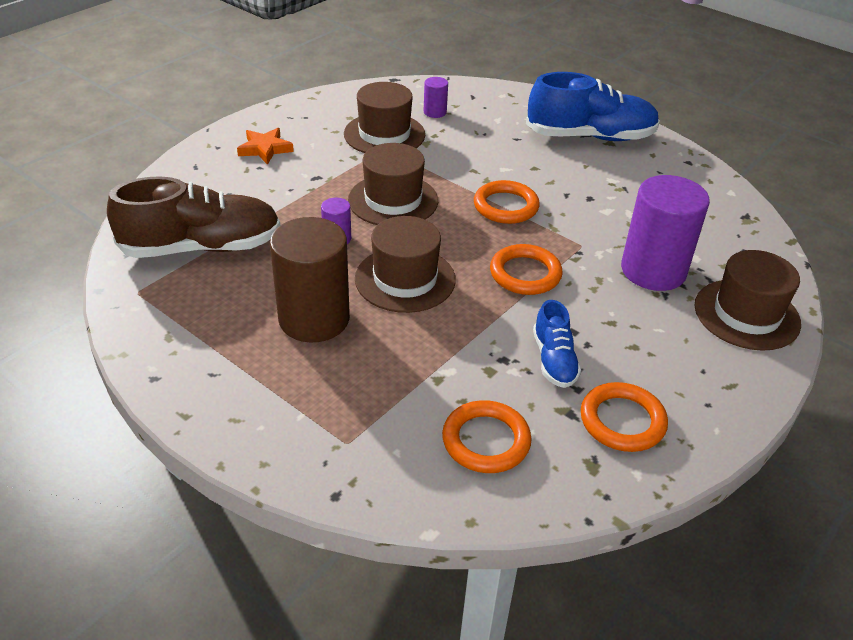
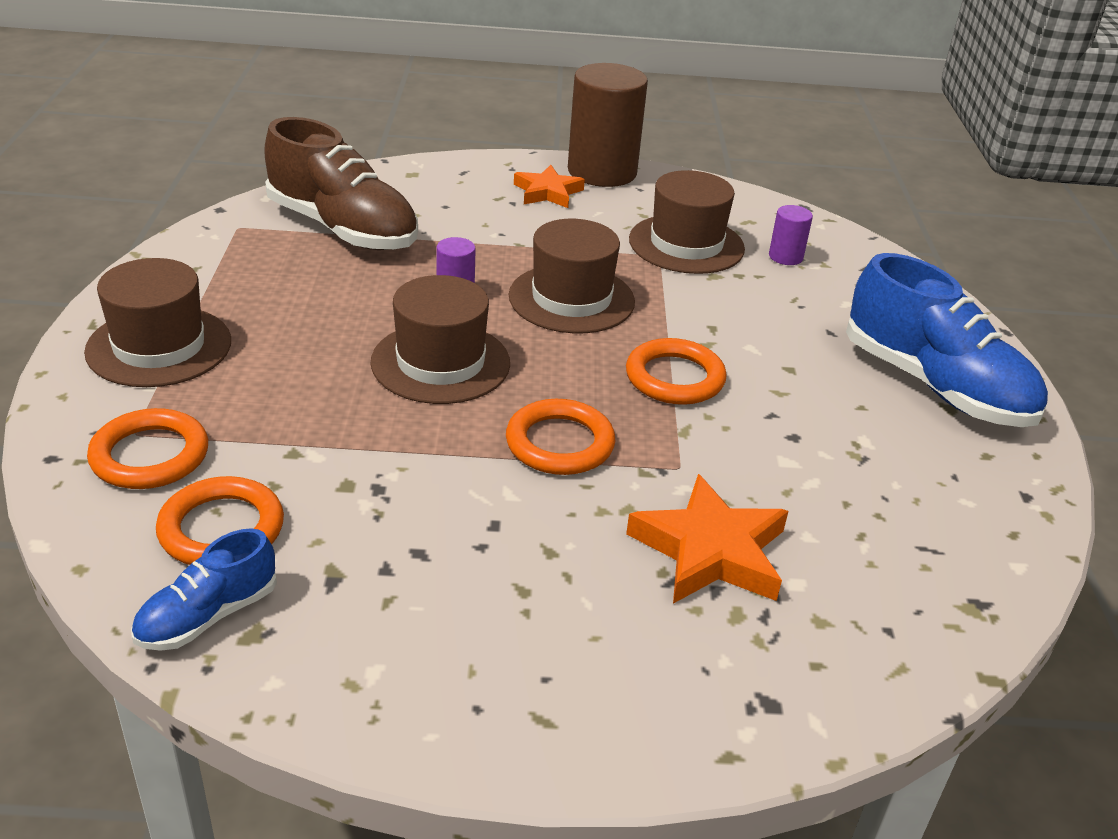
camera: 50 degrees right, 5 degrees down
brown cylinder [270,217,350,343] -> brown cylinder moved to [568,63,648,187]
blue shoe [533,300,581,388] -> blue shoe moved to [131,528,277,651]
orange ring [581,382,668,452] -> orange ring moved to [87,408,208,489]
purple cylinder [621,175,710,291] -> orange star [626,474,788,604]
brown hat [695,250,801,351] -> brown hat moved to [84,258,231,387]

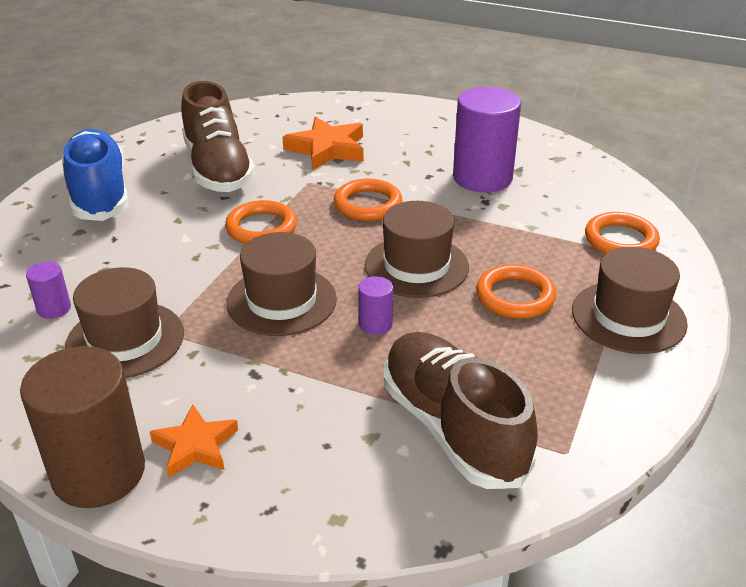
camera: 155 degrees left, 0 degrees up
blue shoe [131,528,277,651] -> none
orange ring [156,476,284,565] -> orange ring moved to [476,264,556,319]
none -> brown shoe [181,81,255,192]
none -> purple cylinder [453,87,521,193]

